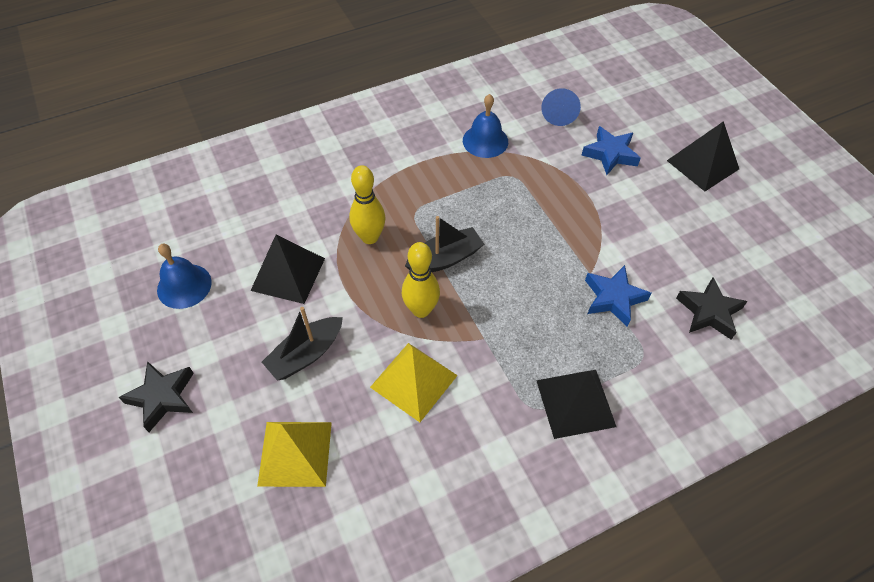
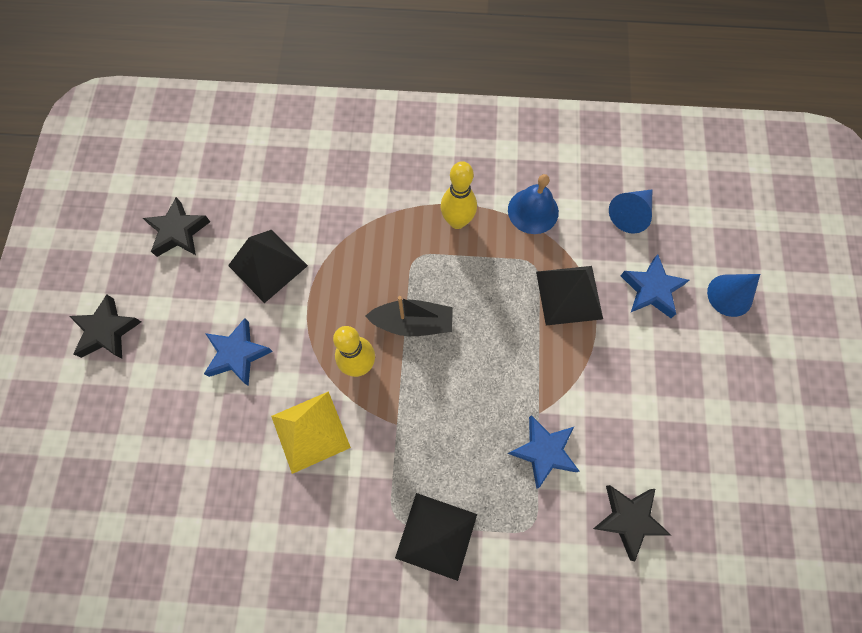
camera: 30 degrees right, 15 degrees up
blue bell [157,244,212,309] -> black star [143,197,210,257]
yellow pyramid [257,422,332,487] -> none
black boat [262,307,343,380] -> blue star [204,318,273,386]
yellow bowling pin [349,165,385,244] -> yellow bowling pin moved to [441,161,477,229]
black pyramid [667,121,739,191] -> black pyramid moved to [536,266,603,325]
none -> blue cone [707,274,760,317]

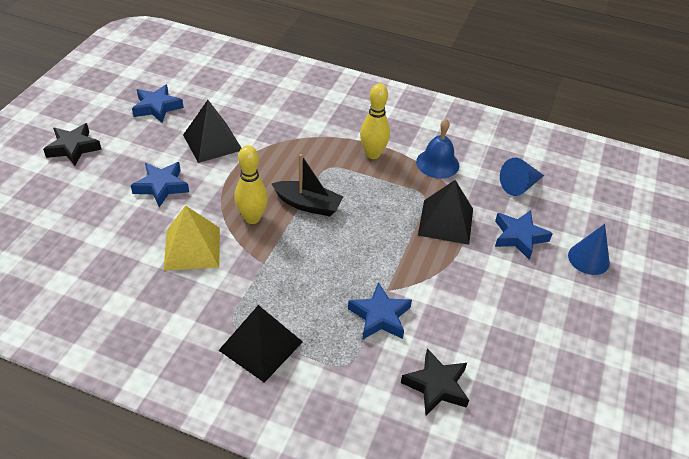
camera: 15 degrees right, 25 degrees down
black star [143,197,210,257] -> blue star [132,84,184,123]

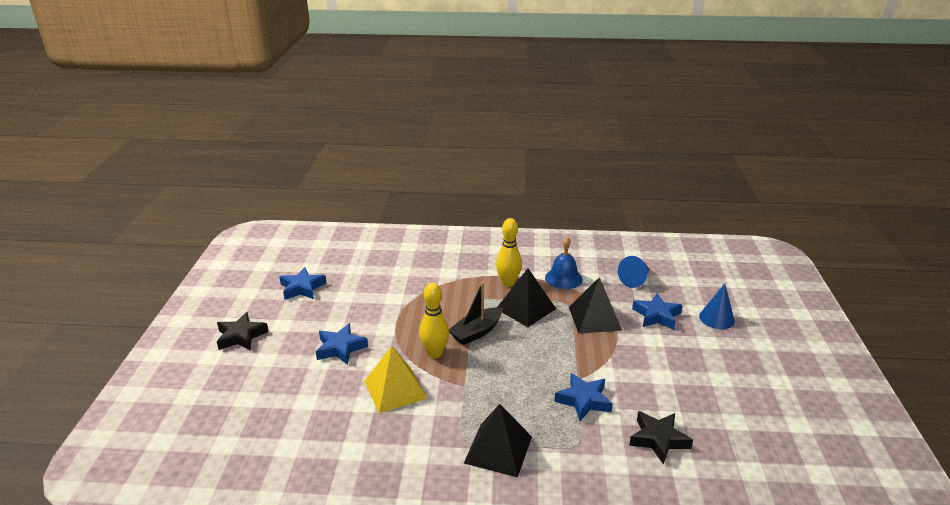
camera: 15 degrees left, 15 degrees down
black pyramid [183,100,241,163] -> black pyramid moved to [498,268,556,327]
black boat [271,154,343,216] -> black boat turned 135 degrees clockwise [449,282,503,345]

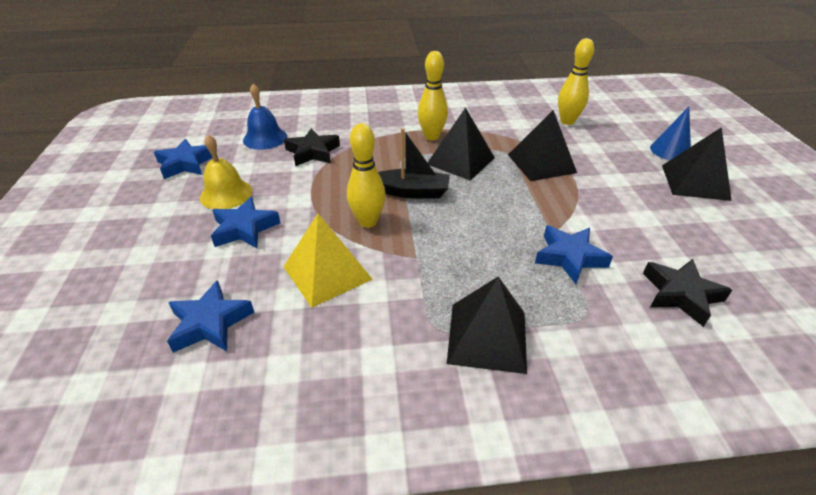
camera: 10 degrees left, 10 degrees up
black star [217,312,269,350] -> black star moved to [284,128,340,166]
black boat [449,282,503,345] -> black boat turned 120 degrees counterclockwise [378,128,450,199]
blue bell [545,237,583,289] -> blue bell moved to [243,84,287,150]
blue cone [618,256,649,288] -> yellow bowling pin [558,38,594,125]
blue star [632,293,683,330] -> blue star moved to [167,280,254,353]
none -> yellow bell [200,135,253,209]
none -> black pyramid [662,127,732,201]

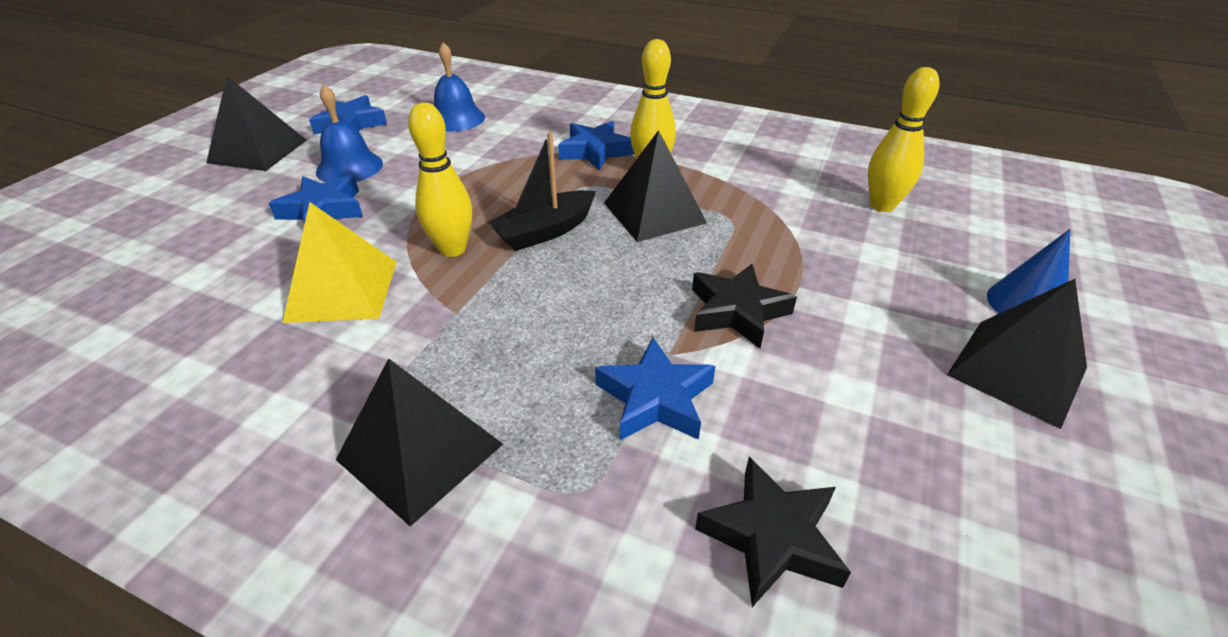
camera: 30 degrees right, 0 degrees up
blue star [167,280,254,353] -> blue star moved to [558,121,634,171]
yellow bell [200,135,253,209] -> blue bell [316,85,383,182]
black star [284,128,340,166] -> black star moved to [692,264,797,348]
black boat [378,128,450,199] -> black boat turned 105 degrees clockwise [488,132,596,251]
black pyramid [508,110,577,181] -> black pyramid moved to [206,76,307,171]

